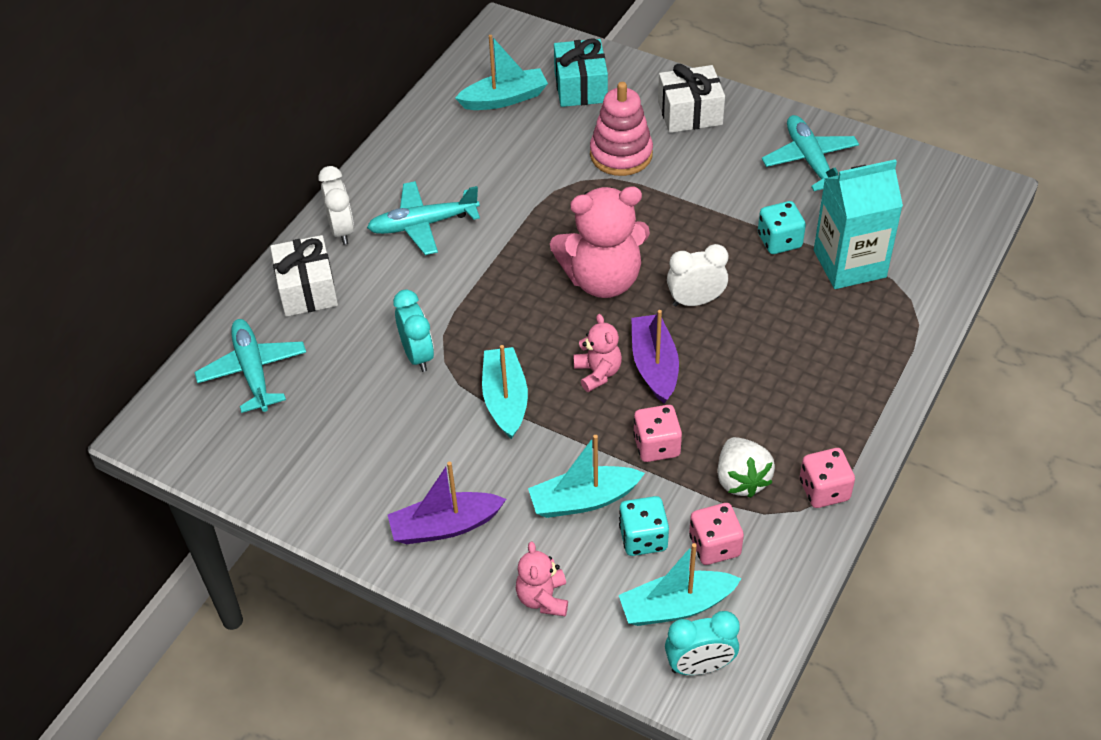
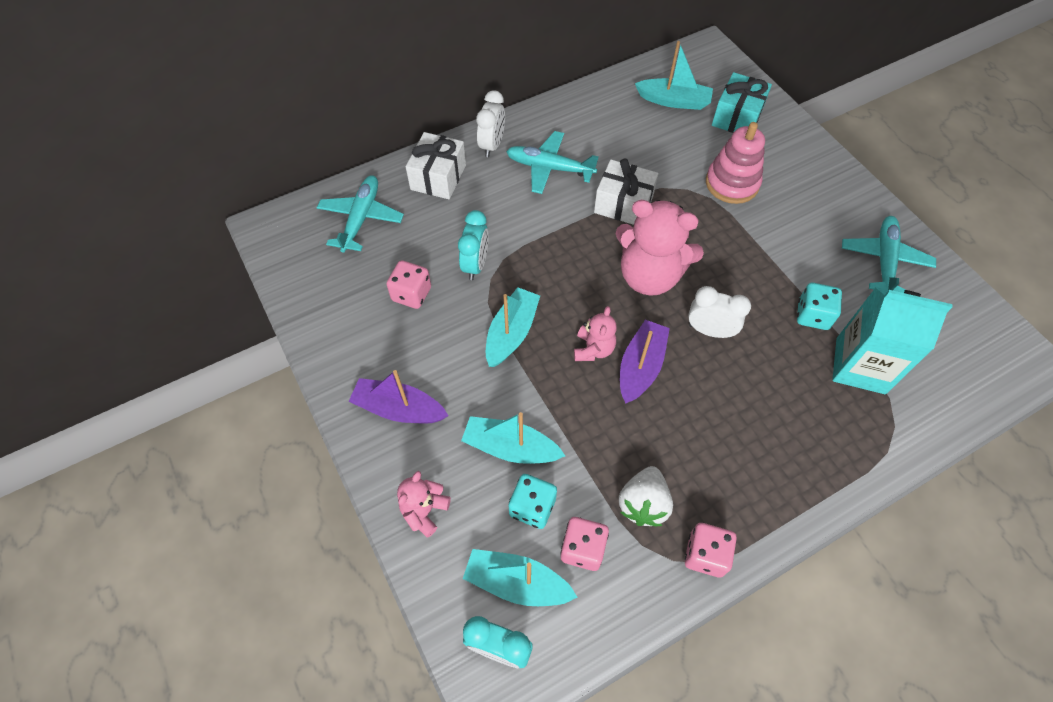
camera: 30 degrees right, 10 degrees up
pink dice [633,405,682,462] -> pink dice moved to [386,260,431,309]
white gift [658,64,725,133] -> white gift moved to [594,158,658,225]

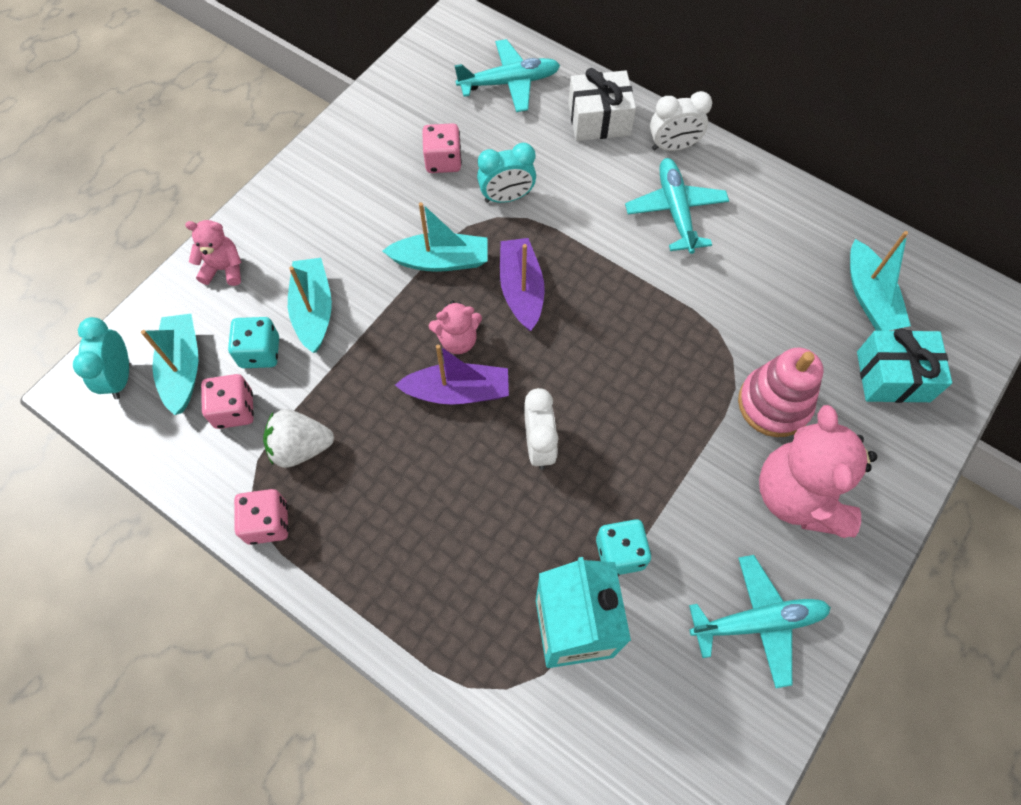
camera: 65 degrees right, 5 degrees up
purple boat [348,370,448,423] -> purple boat moved to [500,238,545,331]
white gift [594,158,658,225] -> none
pink teddy bear [615,200,704,296] -> pink teddy bear moved to [759,405,877,538]

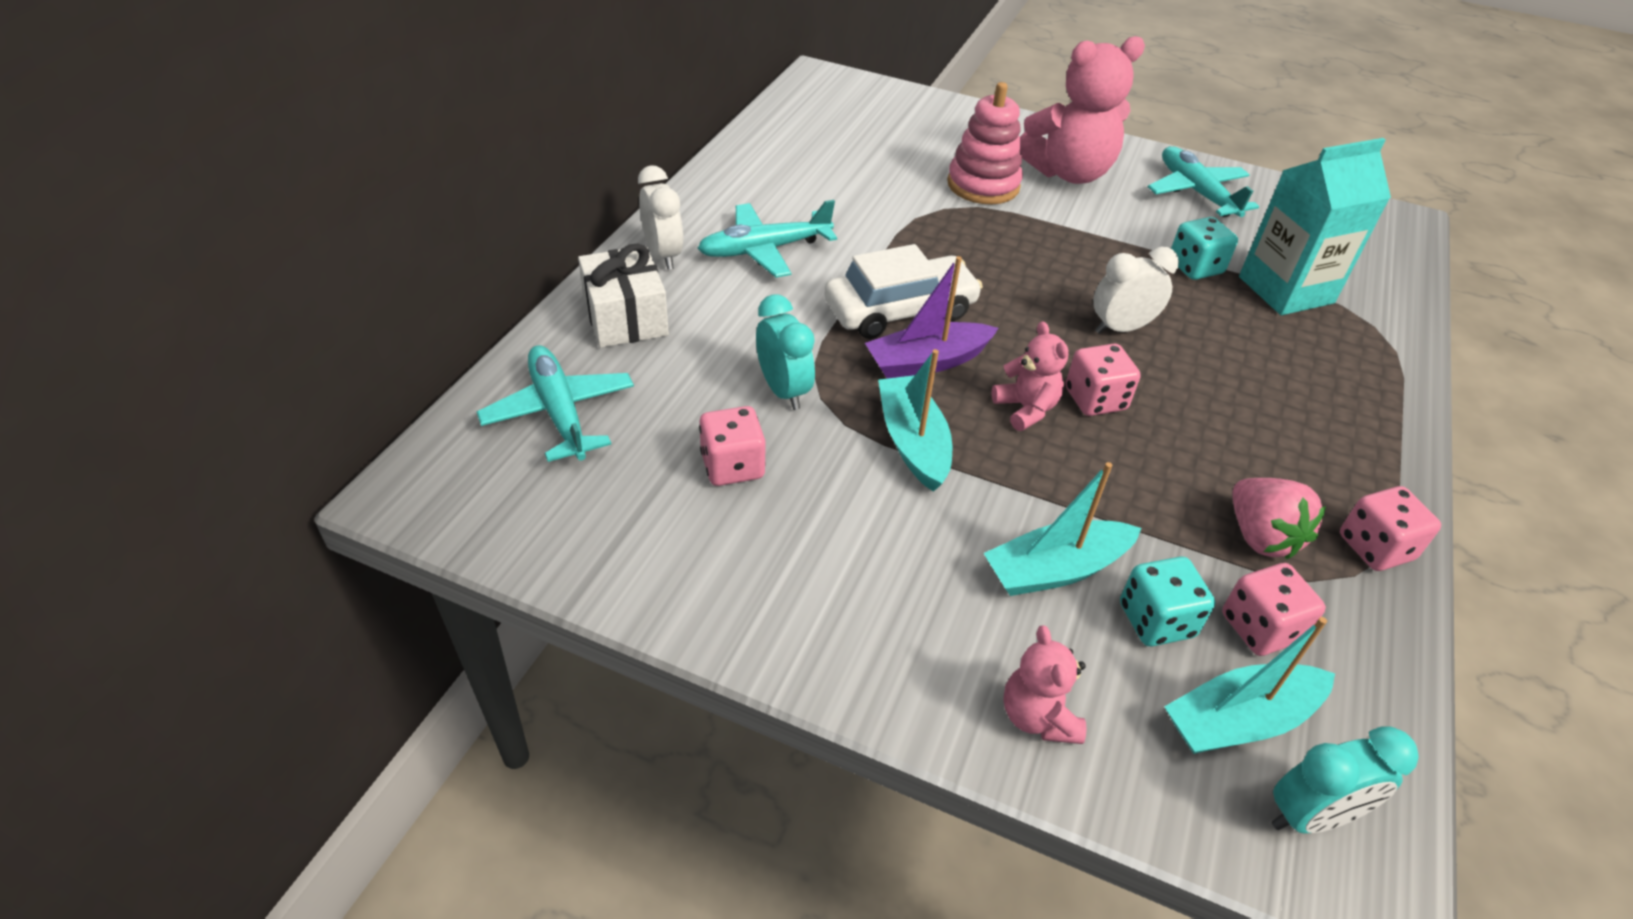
camera: 105 degrees left, 20 degrees down
white strawberry [263,409,334,468] -> pink strawberry [1232,478,1326,560]
purple boat [395,344,509,404] -> pink dice [1066,344,1141,416]
turquoise boat [850,231,911,331] -> none
turquoise gift [857,328,952,403] -> none
none -> white car [824,244,983,339]

